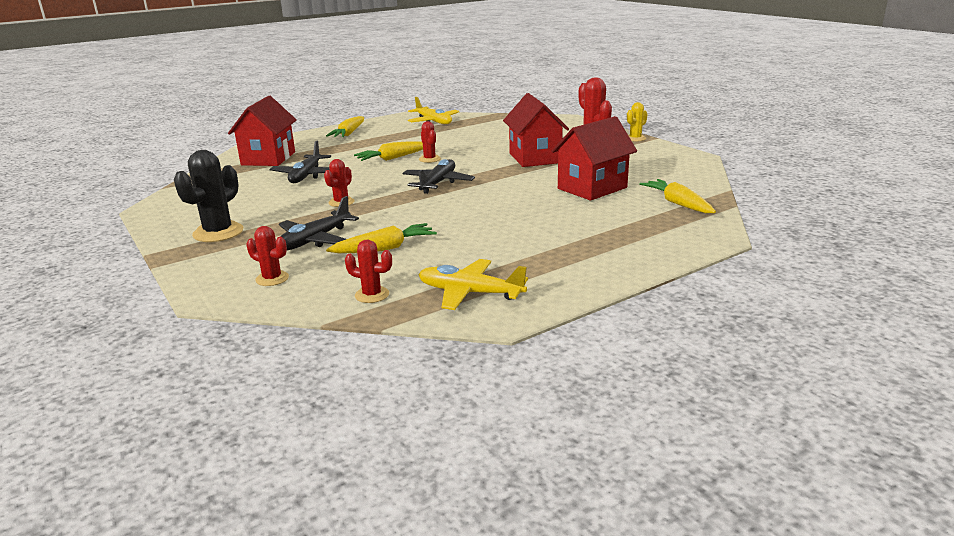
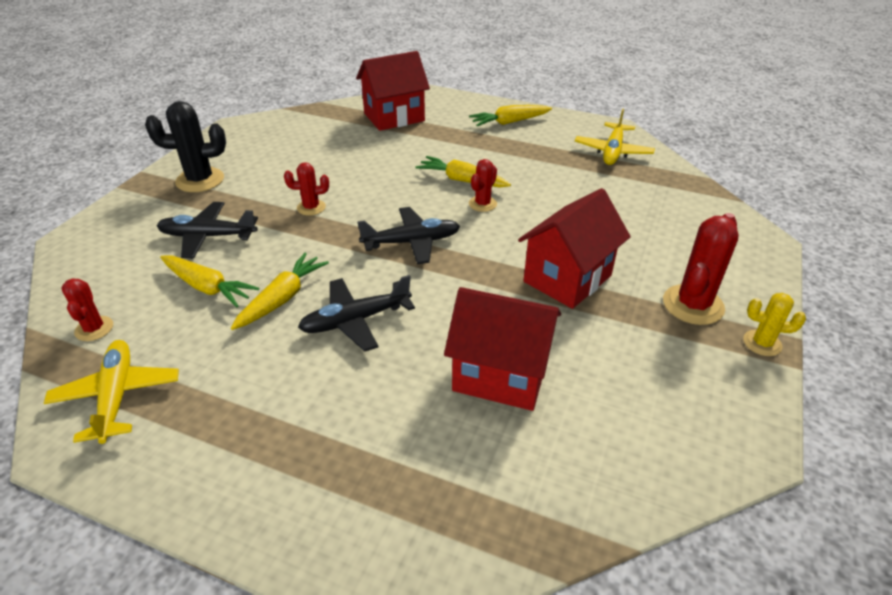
camera: 55 degrees right, 15 degrees up
red cactus [246,226,289,286] -> none
black plane [269,141,331,183] -> black plane moved to [298,275,415,351]
yellow carrot [639,179,716,213] -> yellow carrot moved to [231,253,329,330]

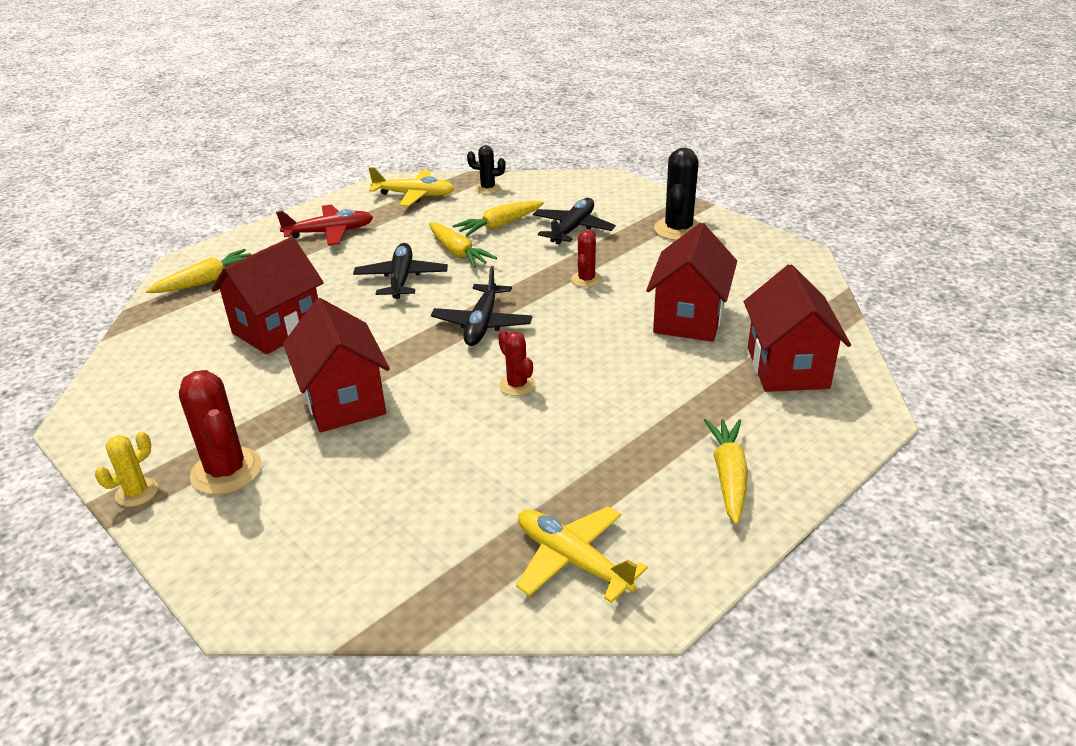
camera: 115 degrees right, 5 degrees down
red cactus [61,278,113,341] -> black cactus [467,145,506,194]
yellow carrot [416,156,511,188] -> yellow carrot moved to [146,249,251,293]
none -> red plane [276,204,373,245]
none -> red house [646,223,737,342]

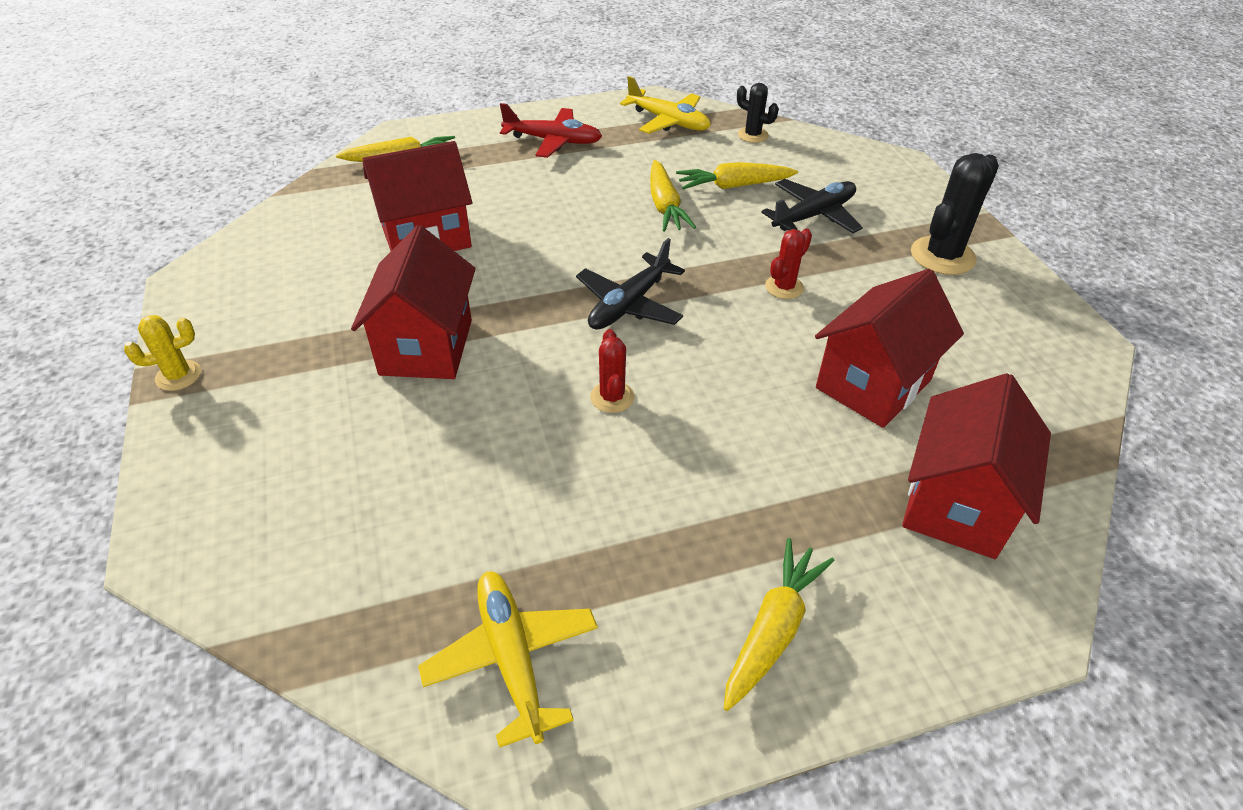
camera: 25 degrees right, 10 degrees up
red cactus [179,370,262,495] -> none
black plane [353,243,448,299] -> none

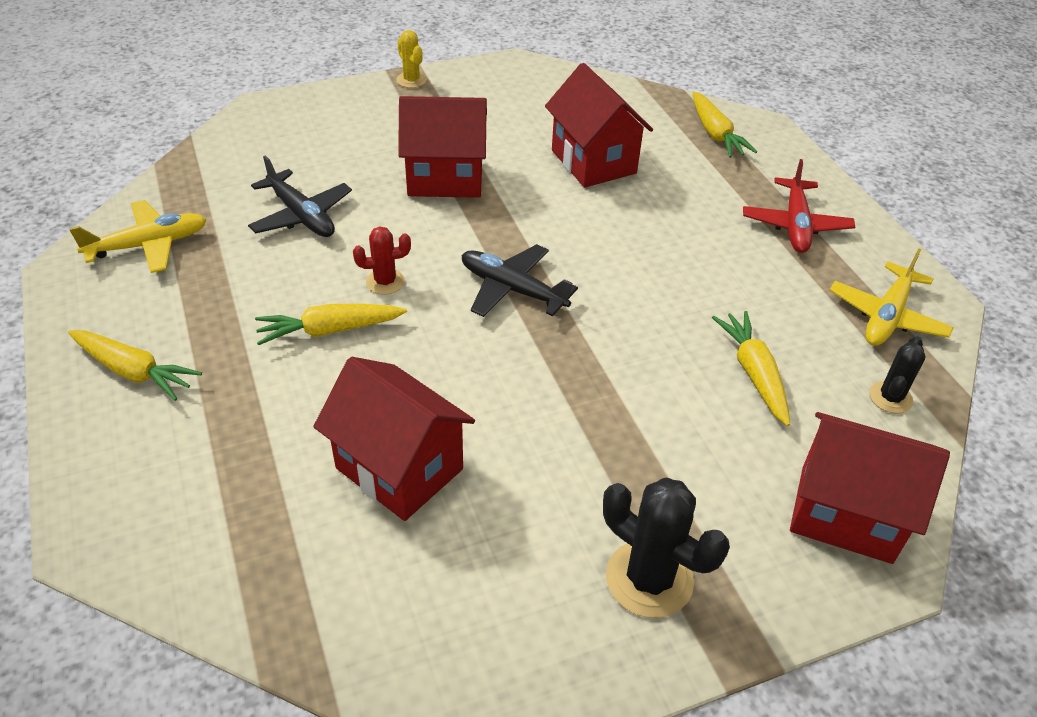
camera: 85 degrees right, 0 degrees up
yellow carrot [650,160,696,232] -> yellow carrot moved to [255,304,407,345]
black plane [761,179,863,233] -> black plane moved to [248,155,352,237]
red cactus [765,229,812,299] -> none
red house [902,373,1051,559] -> red house moved to [790,412,950,564]

